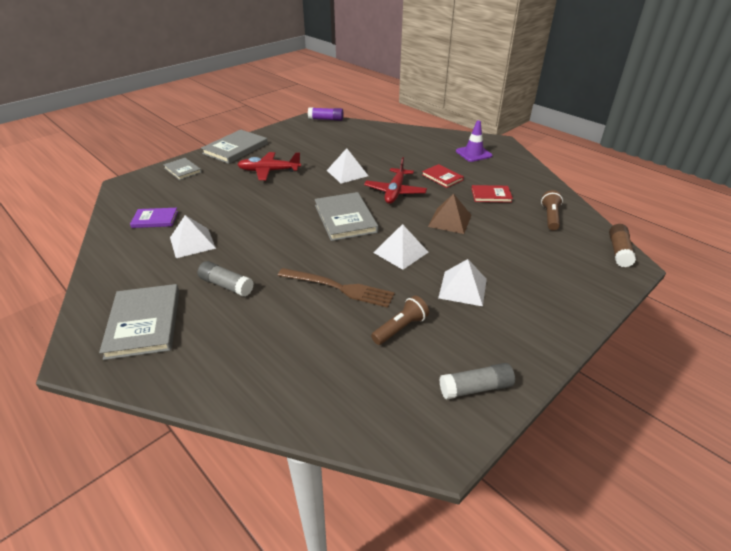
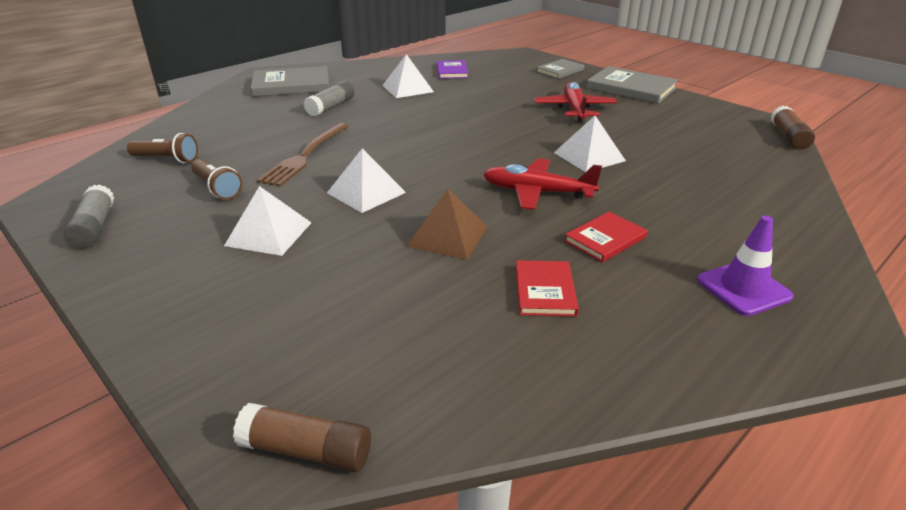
camera: 90 degrees right, 5 degrees down
purple glue stick [308,107,343,121] -> brown glue stick [771,106,815,150]
grey book [315,192,378,241] -> none
brown flashlight [541,190,563,230] -> brown flashlight moved to [127,133,198,163]

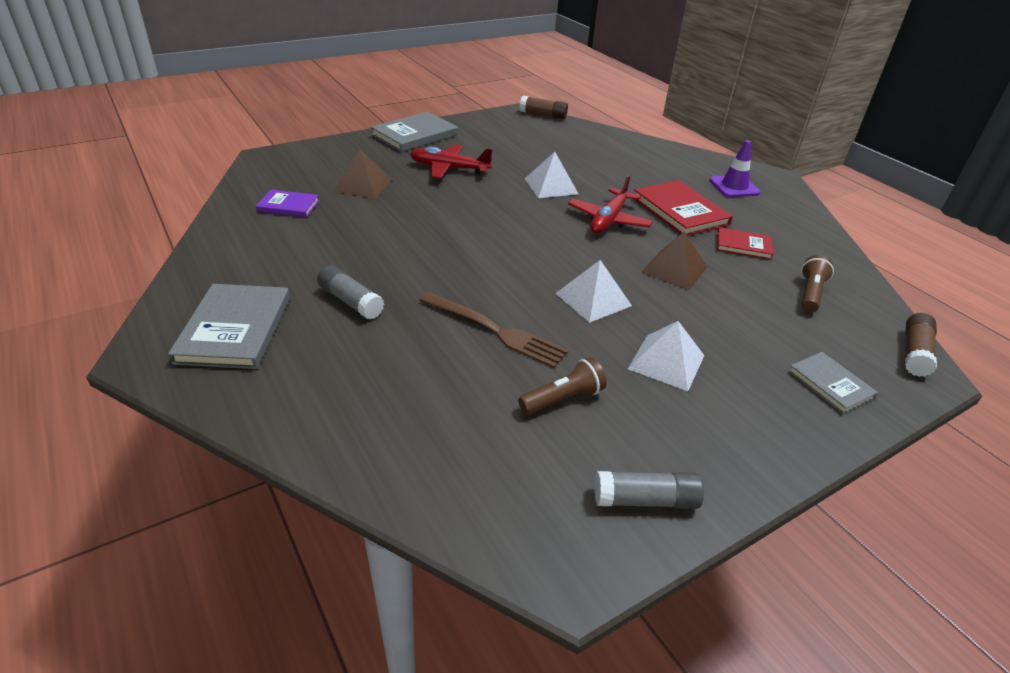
camera: 80 degrees left, 5 degrees up
brown flashlight [127,133,198,163] -> brown flashlight moved to [801,255,834,313]
white pyramid [382,54,434,98] -> none
grey book [536,59,585,79] -> grey book moved to [788,352,878,414]
red book [564,212,648,262] -> red book [634,180,733,236], size x1.71
none -> brown pyramid [334,150,392,199]

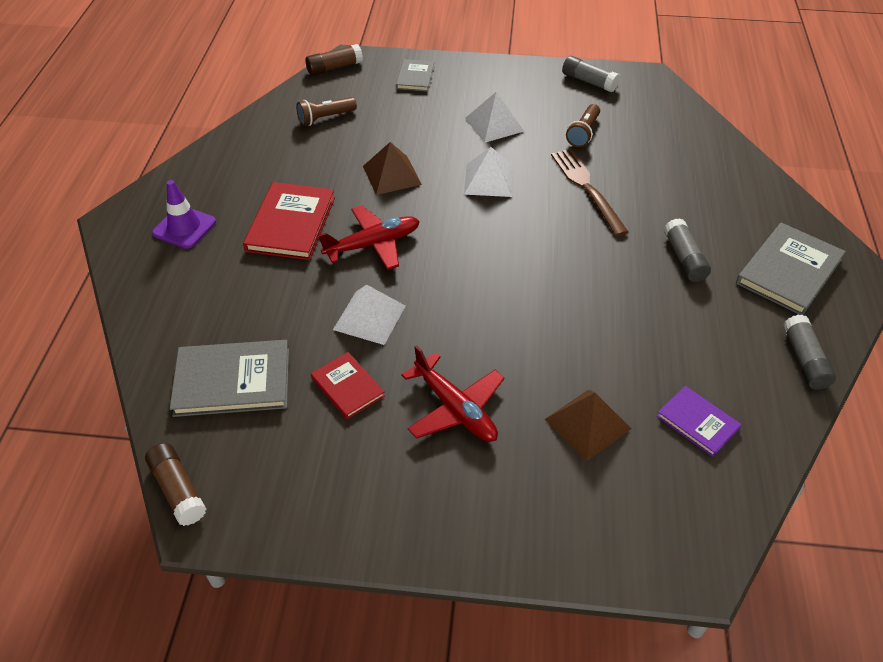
camera: 140 degrees left, 10 degrees up
grey book [371,112,458,152] -> grey book moved to [170,340,289,417]
brown flashlight [518,357,607,415] -> brown flashlight turned 75 degrees counterclockwise [566,104,600,147]
red book [717,227,773,260] -> red book moved to [311,352,385,419]
none -> grey glue stick [783,315,836,390]

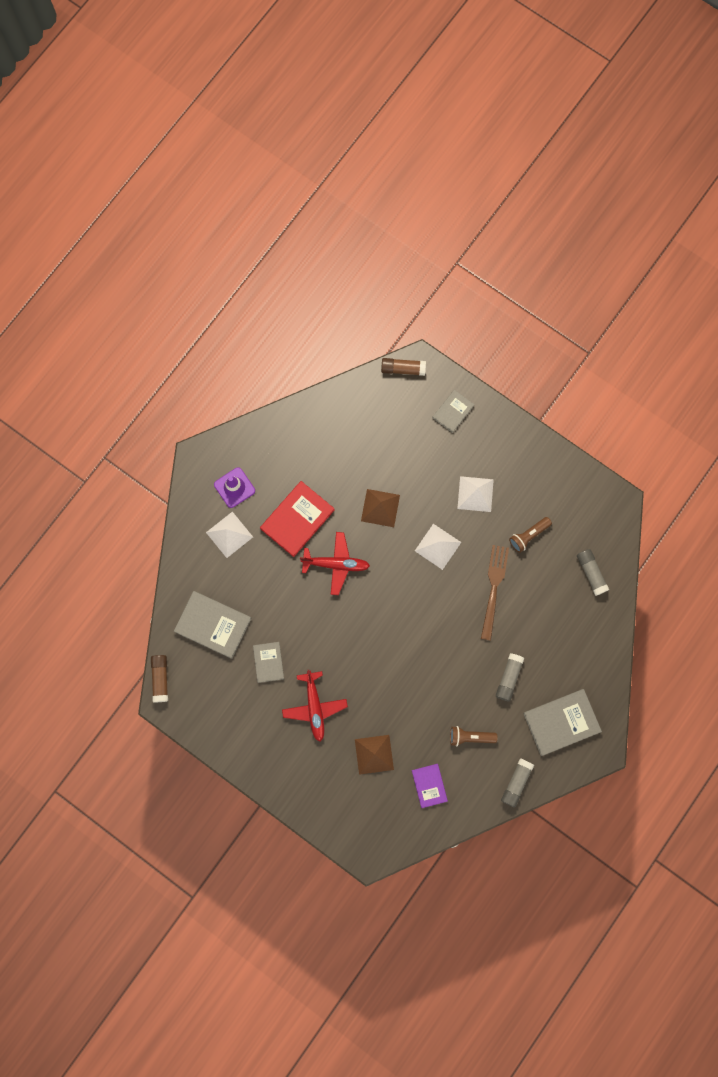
camera: 30 degrees right, 30 degrees up
brown flashlight [296,97,357,126] -> brown flashlight moved to [450,726,498,746]
red book [311,352,385,419] -> grey book [253,642,284,683]
white pyramid [333,284,406,345] -> white pyramid moved to [206,512,253,558]
grey glue stick [562,56,620,92] -> grey glue stick moved to [577,549,609,596]

